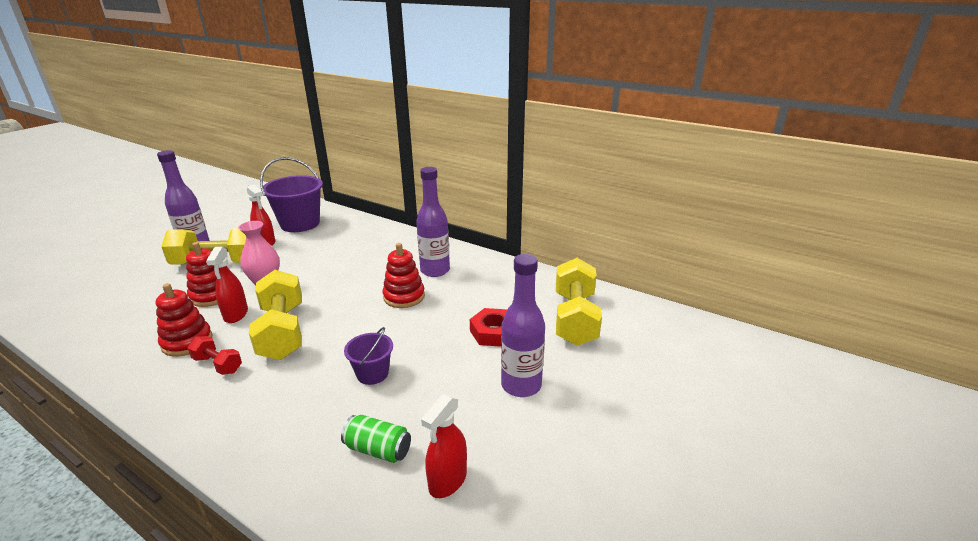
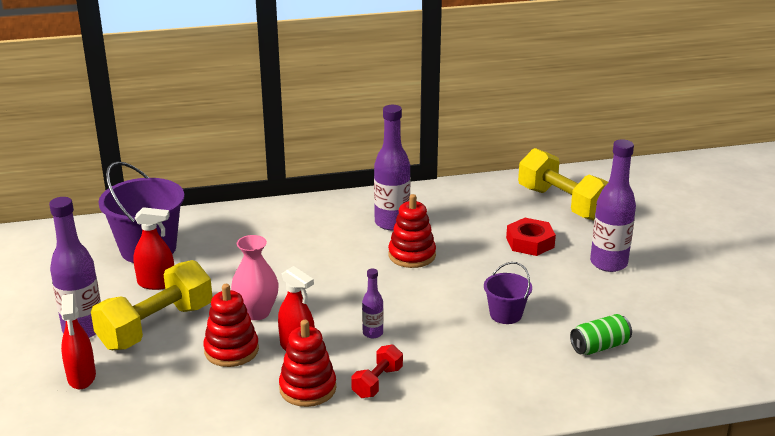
camera: 45 degrees left, 0 degrees up
red dumbbell [187,336,242,375] -> red dumbbell turned 45 degrees counterclockwise [351,345,403,398]
yellow dumbbell [249,270,302,360] -> purple bottle [362,269,383,338]
red spray bottle [421,394,467,498] -> red spray bottle moved to [61,294,96,389]

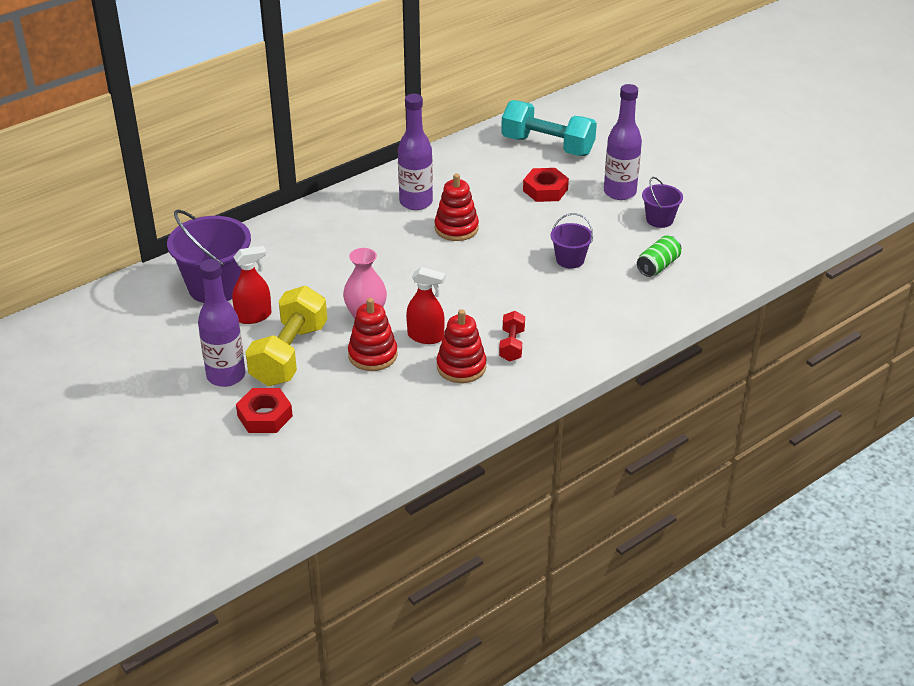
camera: 25 degrees left, 10 degrees up
red spray bottle [61,294,96,389] -> red nut [236,388,293,433]
purple bottle [362,269,383,338] -> none
yellow dumbbell [518,148,608,221] -> turquoise dumbbell [501,100,597,156]
none -> purple bucket [642,177,683,228]

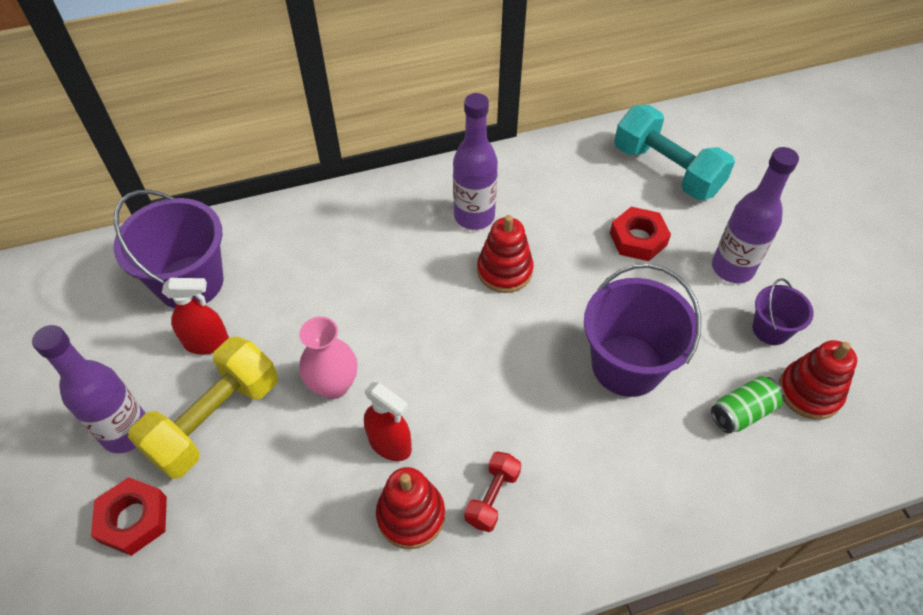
camera: 20 degrees right, 15 degrees up
red stacking toy [348,298,398,371] -> red stacking toy moved to [779,340,857,420]
purple bucket [551,213,593,269] -> purple bucket [584,264,701,397], size x1.89

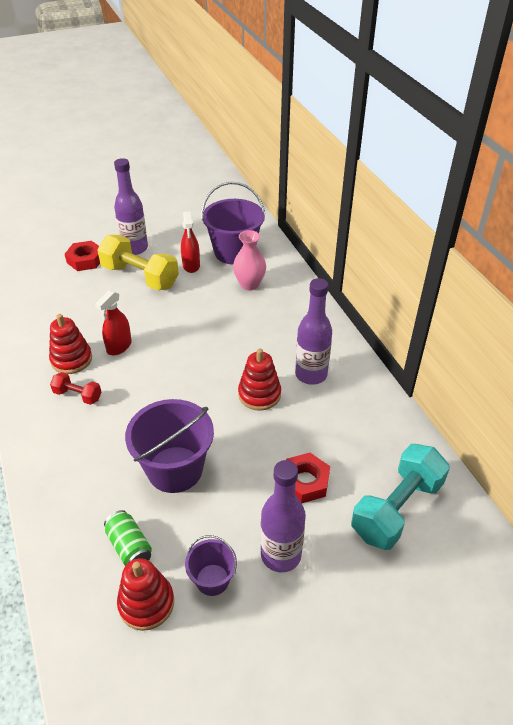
camera: 85 degrees right, 10 degrees down
pink vase [299,317,357,399] -> pink vase moved to [233,230,266,290]

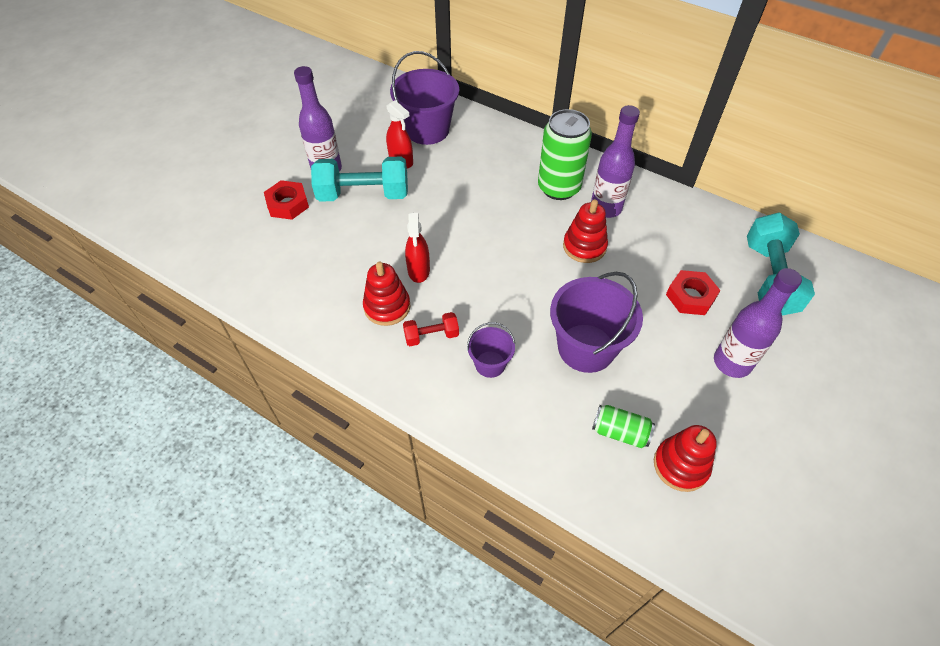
camera: 35 degrees left, 10 degrees up
yellow dumbbell [97,235,179,290] -> turquoise dumbbell [311,156,408,202]
purple bucket [185,535,237,596] -> purple bucket moved to [467,322,515,378]
pink vase [233,230,266,290] -> none
none -> green can [538,109,592,200]

